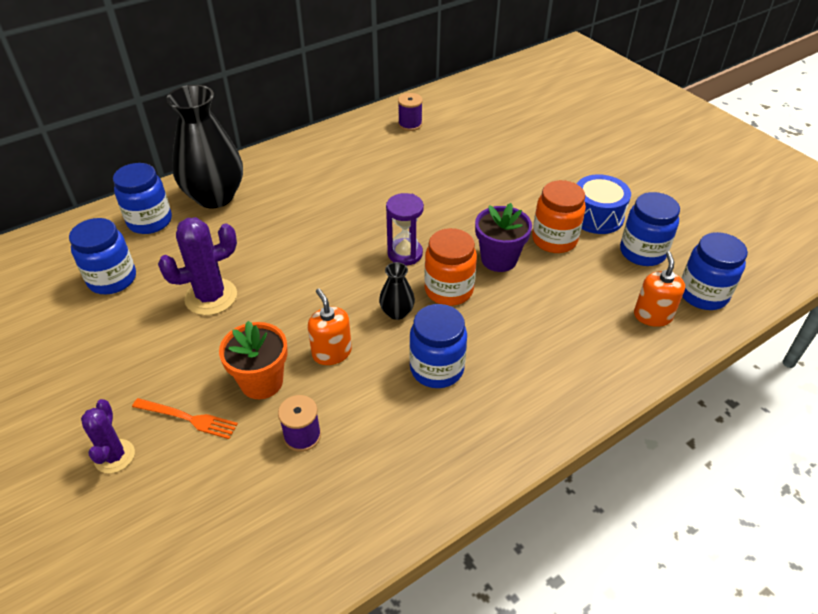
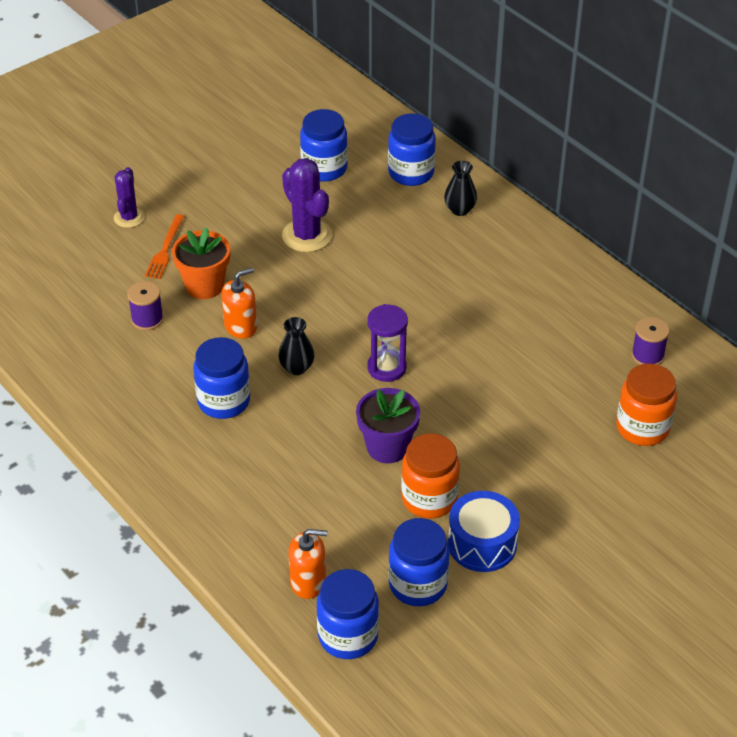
camera: 85 degrees right, 0 degrees up
purple cactus [81,399,135,473] -> purple cactus turned 75 degrees counterclockwise [114,167,145,228]
black vase [167,85,243,208] -> black vase [444,161,477,216], size x0.45
orange jar [424,228,477,306] -> orange jar moved to [616,364,677,446]

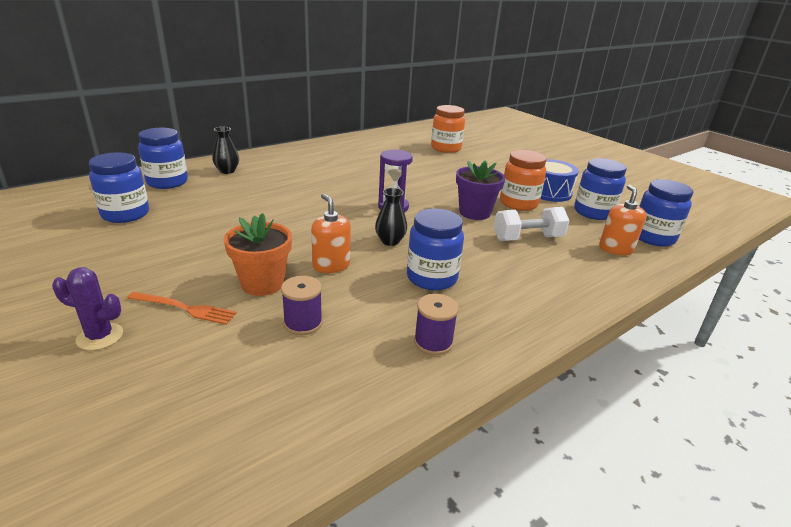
camera: 90 degrees left, 15 degrees down
purple cactus [282,158,332,252] -> none
purple spool [631,317,670,365] -> purple spool moved to [414,294,459,355]
none -> white dumbbell [494,207,569,241]

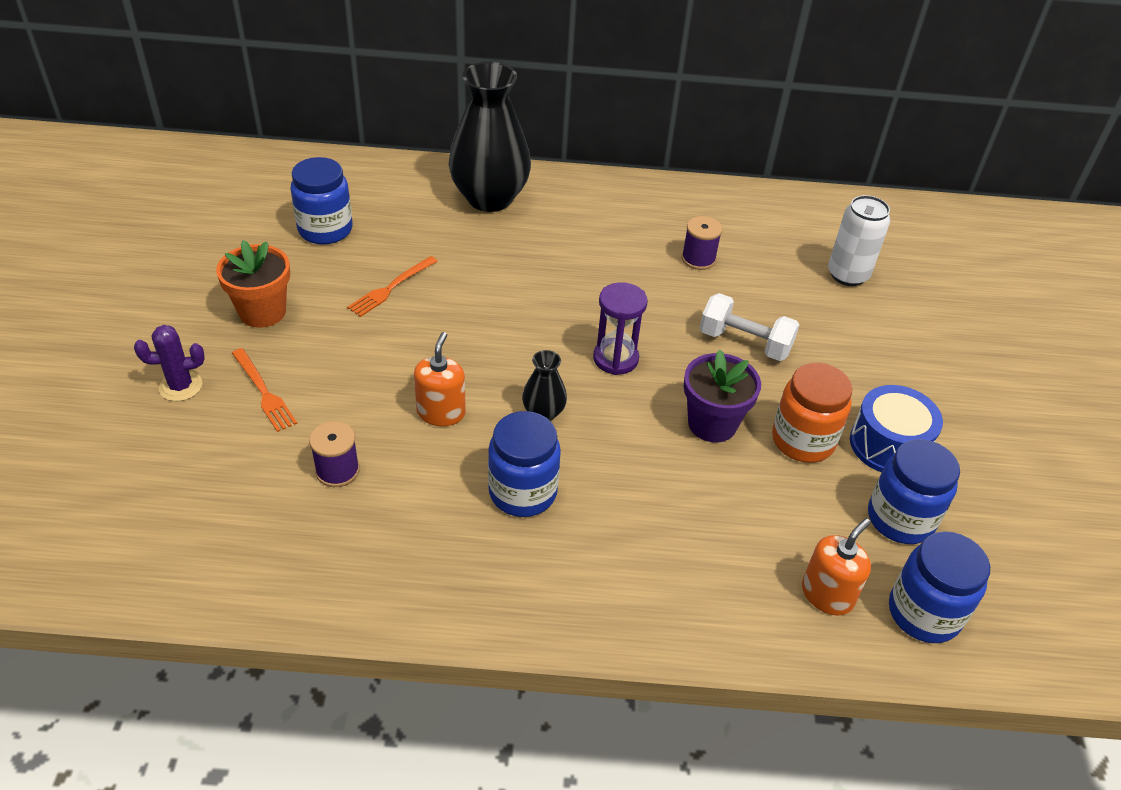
camera: 40 degrees right, 15 degrees up
purple cactus [52,267,123,350] -> purple cactus turned 60 degrees counterclockwise [134,325,205,401]
blue jar [138,128,188,189] -> none
black vase [212,127,239,174] -> black vase [448,62,531,212], size x2.24
orange flower pot [224,213,292,296] -> orange flower pot moved to [216,240,290,328]
purple spool [414,294,459,355] -> purple spool moved to [681,216,722,270]
orange jar [431,105,465,153] -> white can [828,195,890,286]
white dumbbell [494,207,569,241] -> white dumbbell moved to [700,293,799,361]
none -> orange fork [347,256,438,317]

